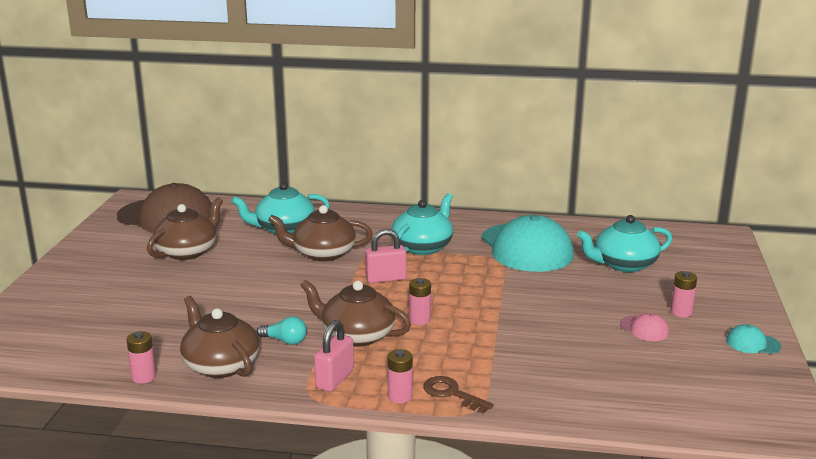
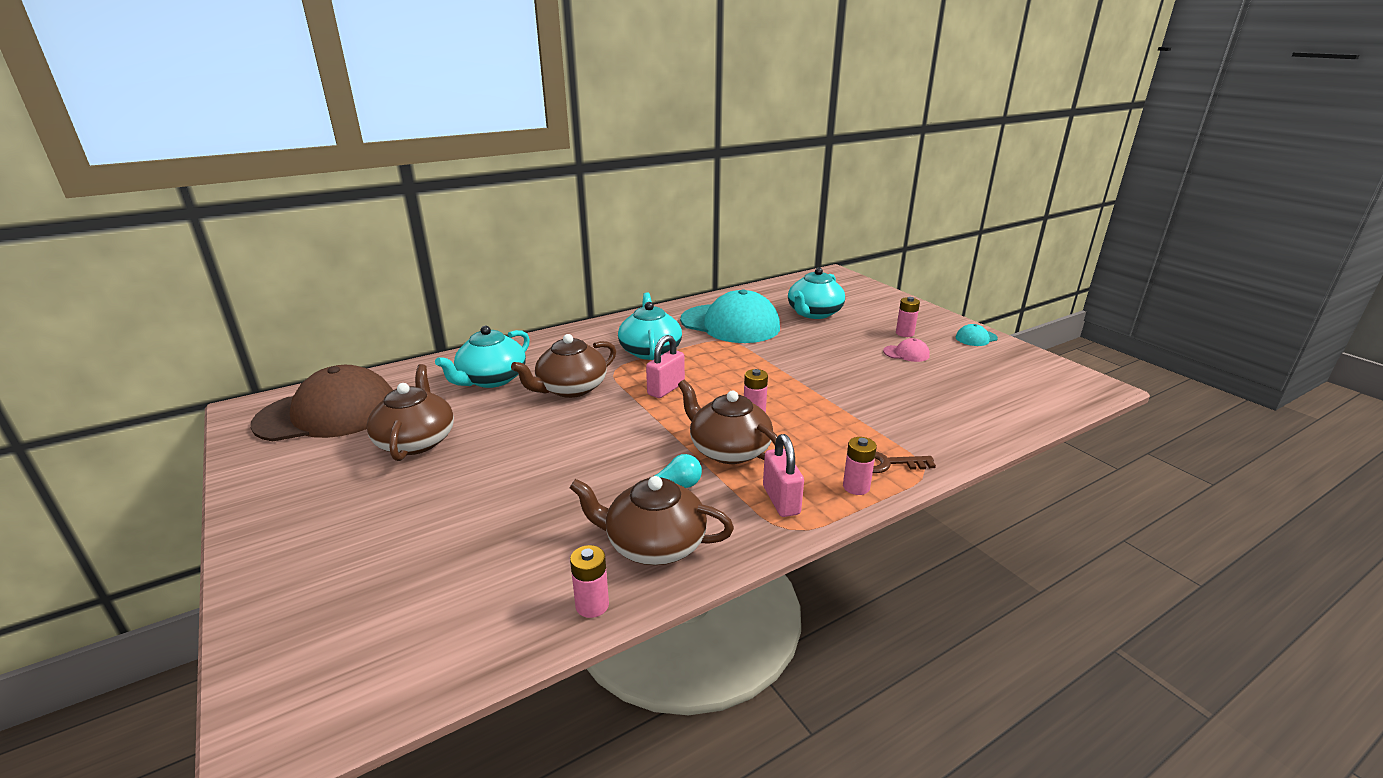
camera: 40 degrees left, 5 degrees up
brown teapot [300,280,411,347] -> brown teapot turned 60 degrees clockwise [678,380,778,464]

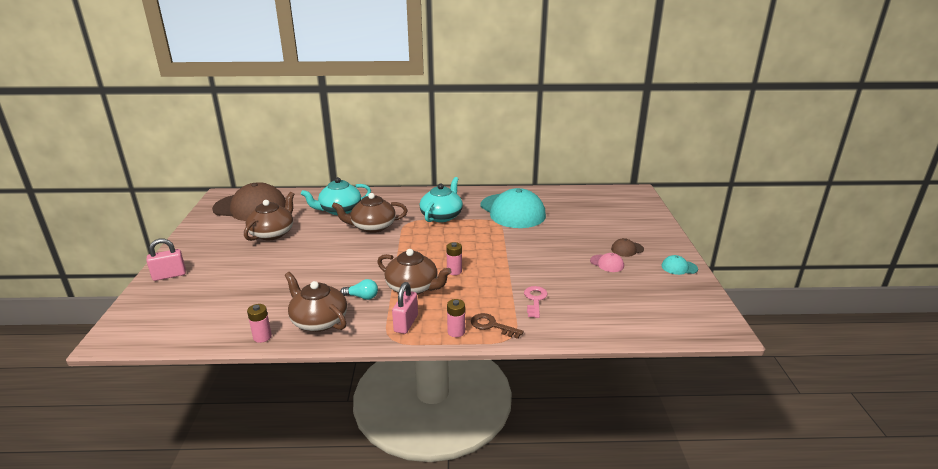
camera: 30 degrees right, 0 degrees up
pink padlock [646,335,685,398] -> pink padlock moved to [146,239,186,281]
brown teapot [678,380,778,464] -> brown teapot turned 135 degrees clockwise [377,249,452,295]
turquoise teapot [788,267,845,319] -> none
pink battery [896,297,920,337] -> brown cap [611,238,644,257]
none -> pink key [524,286,548,318]

